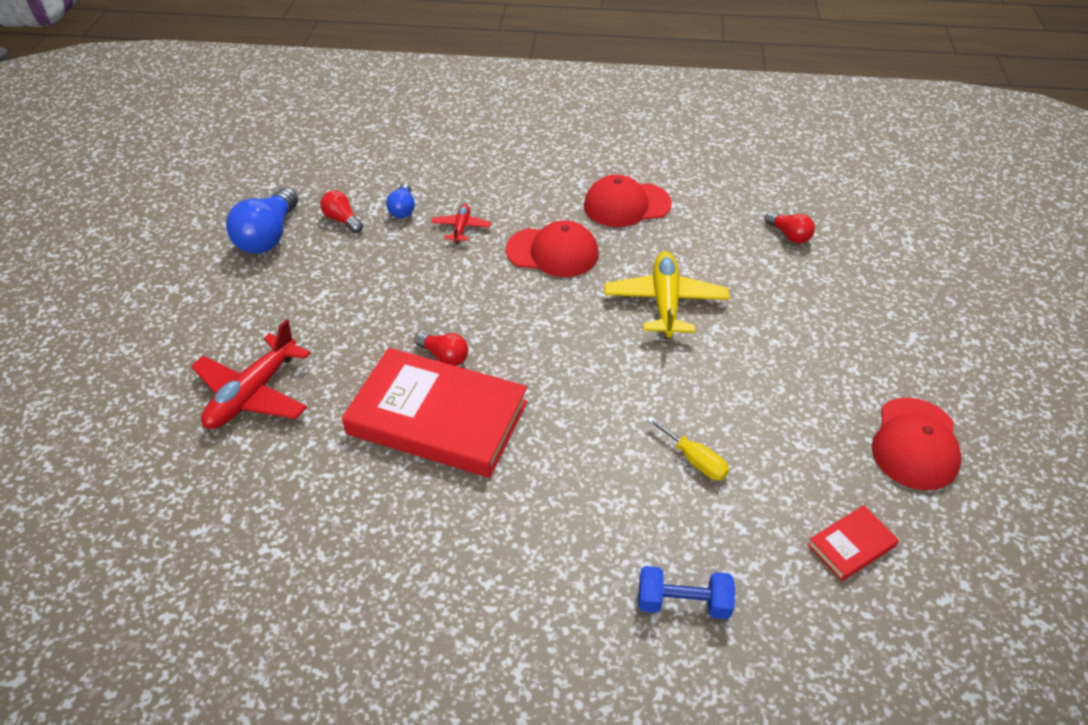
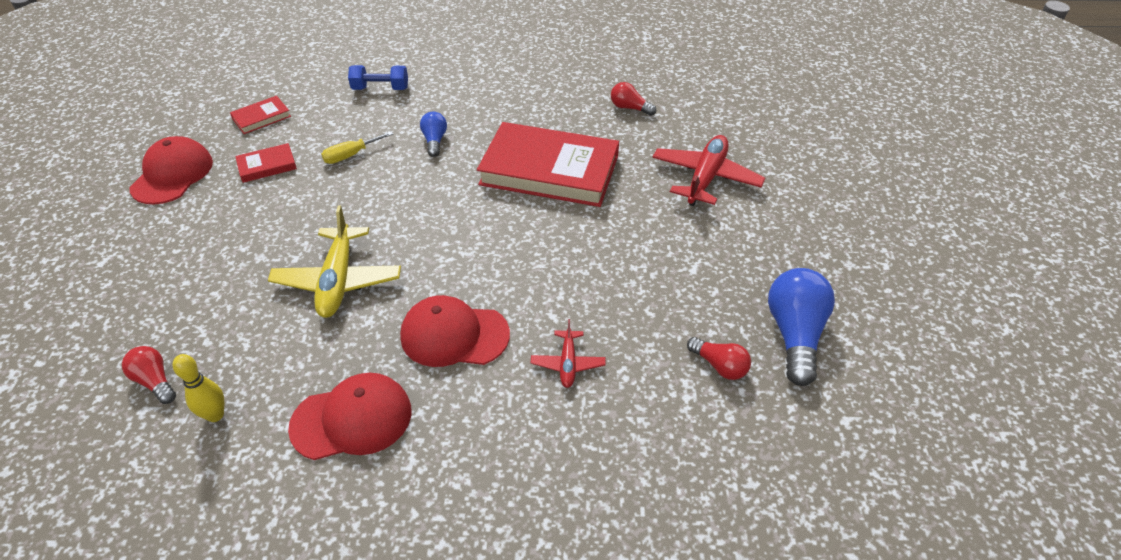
camera: 175 degrees right, 0 degrees up
blue light bulb [386,183,415,218] -> blue light bulb moved to [420,112,447,157]
red light bulb [414,332,468,366] -> red light bulb moved to [611,82,656,116]
yellow screwdriver [647,416,729,480] -> yellow screwdriver turned 75 degrees counterclockwise [321,132,393,164]
none -> yellow bowling pin [172,354,224,422]
none -> red book [235,143,297,183]

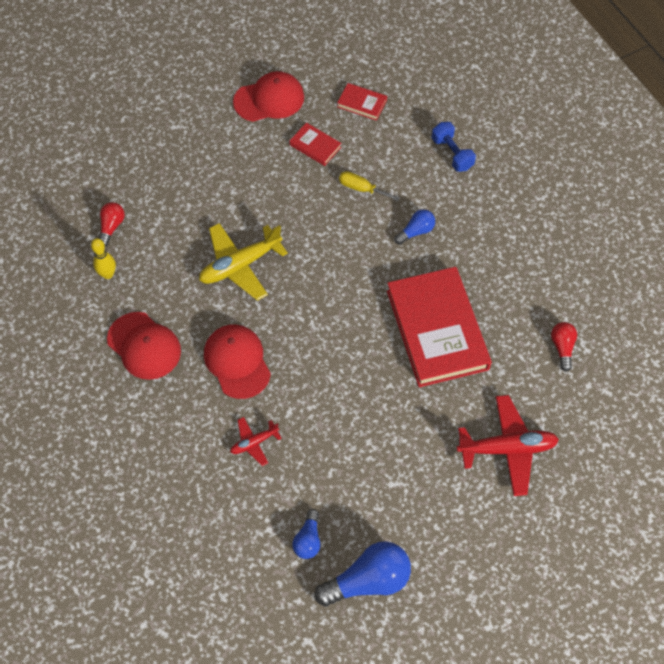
camera: 60 degrees right, 15 degrees up
red light bulb [687,337,751,380] -> blue light bulb [292,509,320,559]

